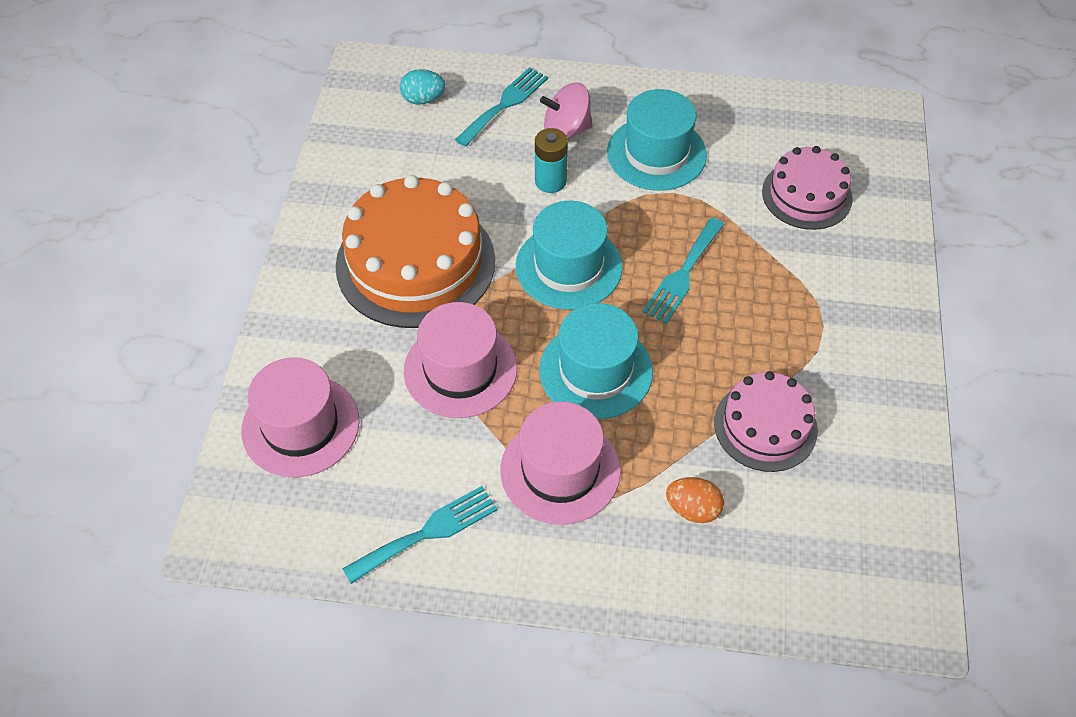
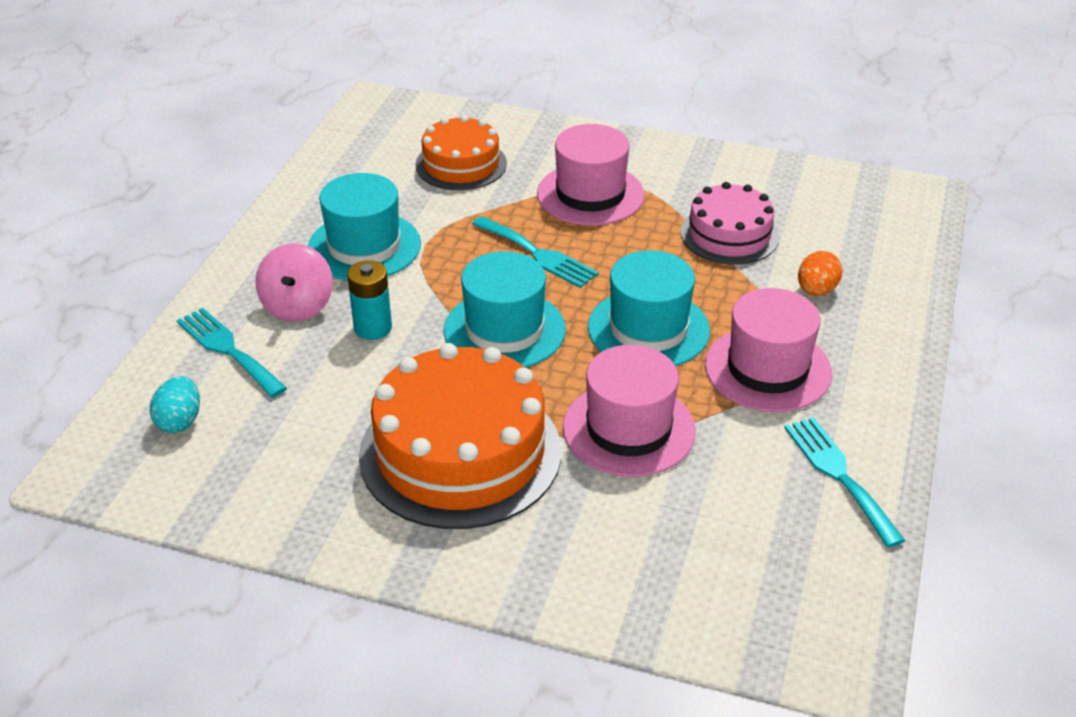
camera: 80 degrees left, 15 degrees down
pink hat [241,357,360,478] -> pink hat moved to [537,124,645,226]
pink cake [762,146,853,230] -> orange cake [415,115,507,190]

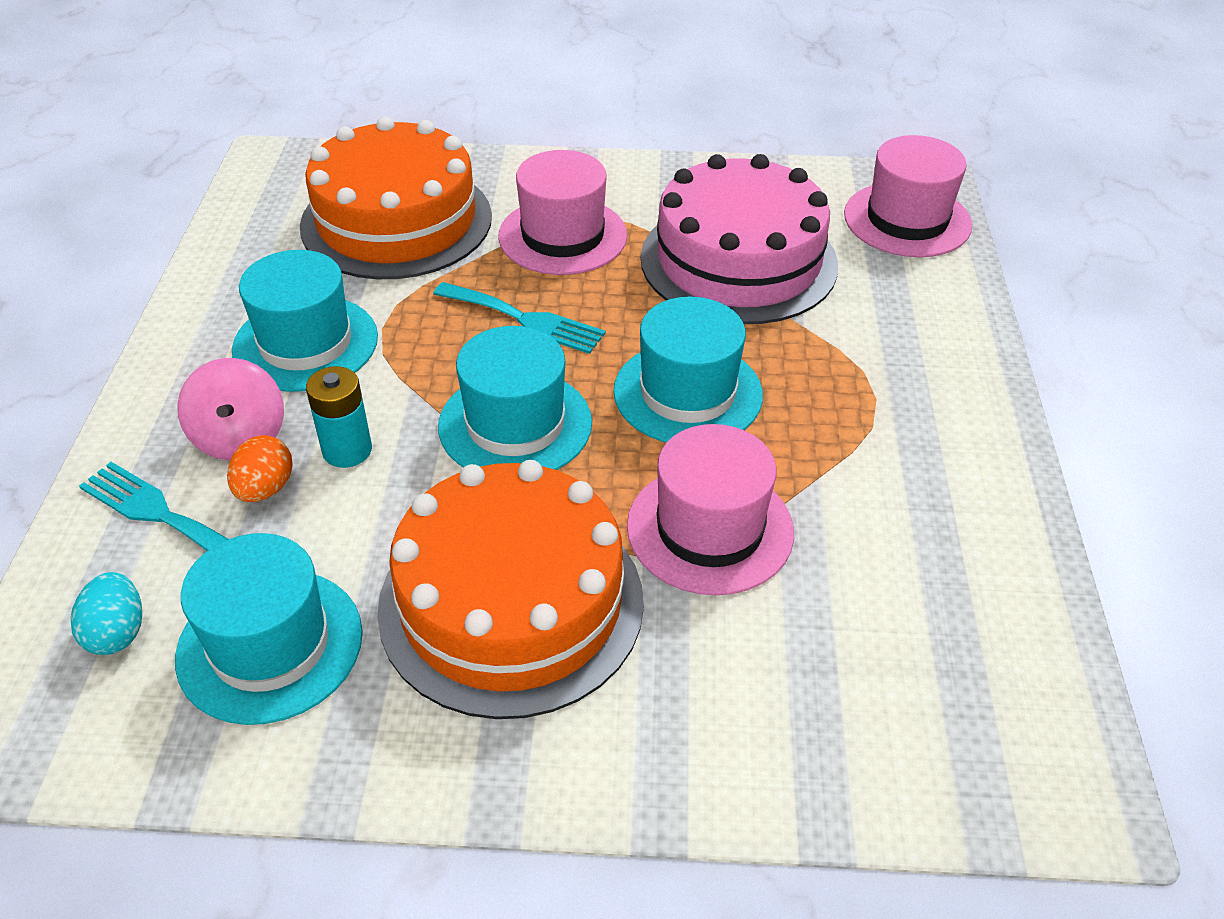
camera: 15 degrees left, 5 degrees up
orange cake [415,115,507,190] -> orange cake [300,116,492,279], size x1.71
pink cake [681,182,779,265] -> pink cake [641,154,838,324], size x1.71
pink hat [705,288,832,412] -> pink hat moved to [844,135,972,257]
turquoise fork [784,417,905,548] -> none
orange egg [798,251,842,296] -> orange egg moved to [227,435,293,502]
none -> turquoise hat [175,533,363,725]

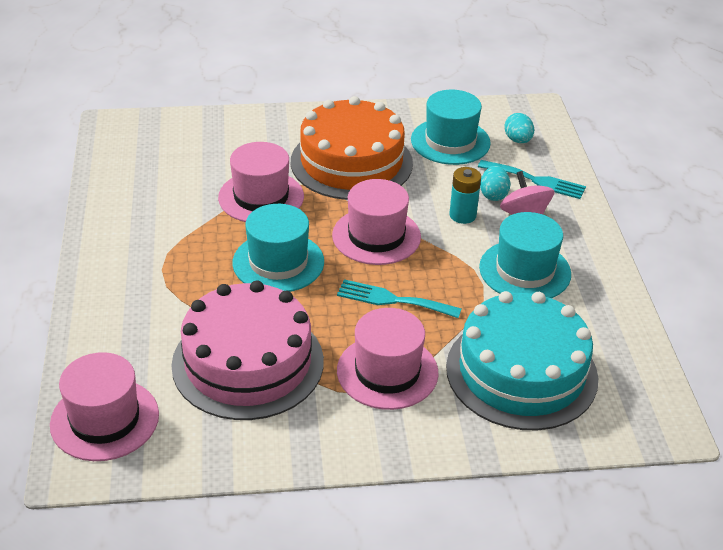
camera: 170 degrees right, 5 degrees down
orange egg [227,435,293,502] -> turquoise egg [480,166,510,201]
orange cake [300,116,492,279] -> turquoise cake [446,291,598,430]
turquoise hat [438,326,592,470] -> pink hat [332,179,421,265]

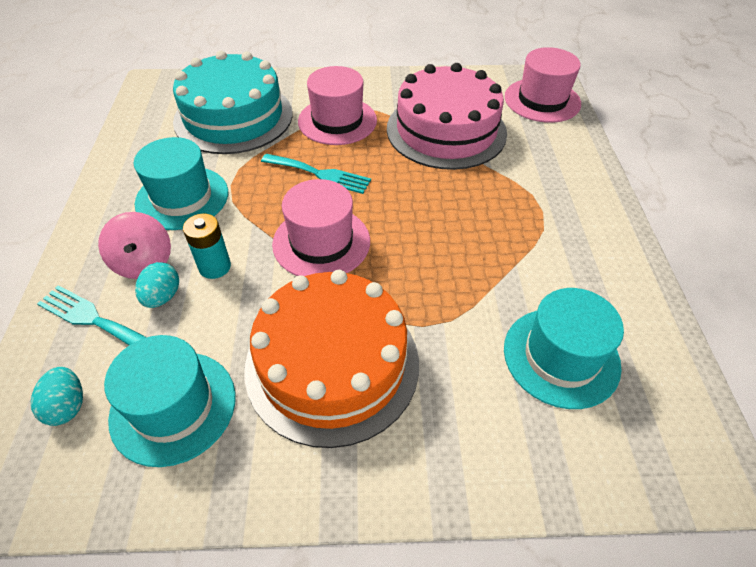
camera: 175 degrees left, 10 degrees up
pink hat [218,142,304,222] -> none
turquoise hat [232,204,324,292] -> turquoise hat moved to [504,288,624,409]

